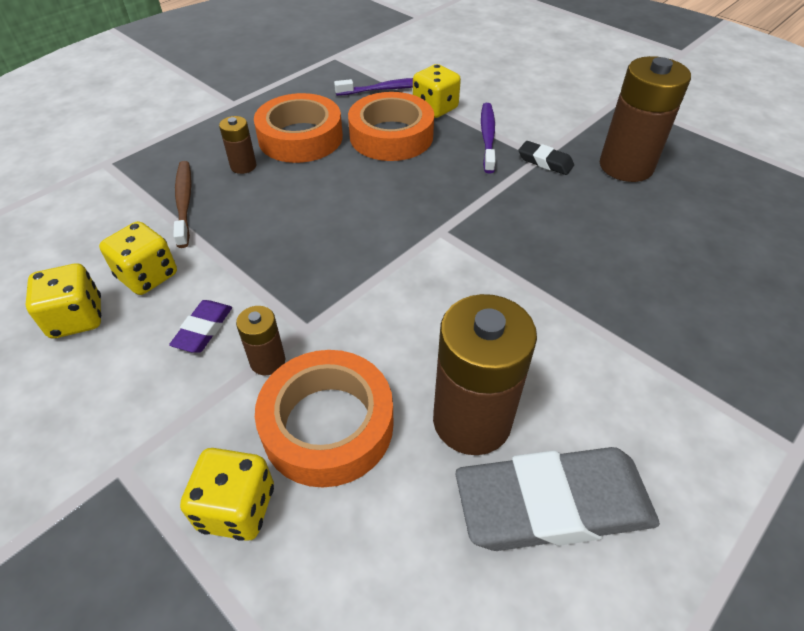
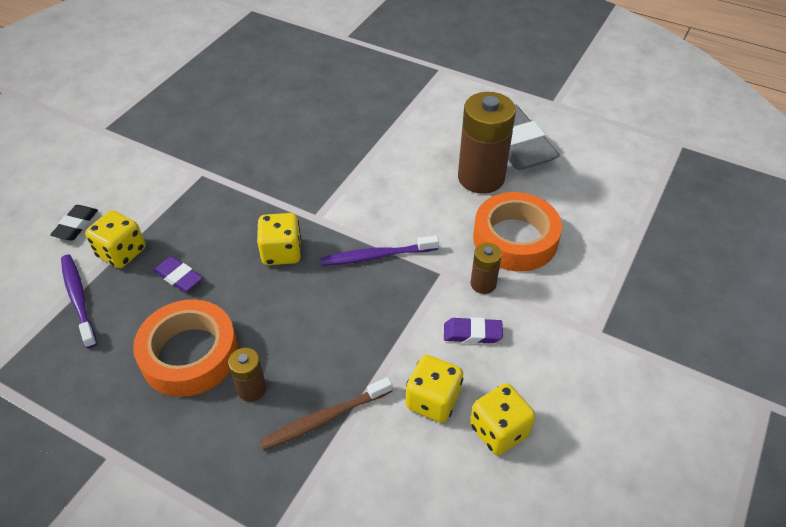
camera: 105 degrees left, 0 degrees up
yellow dice [180,448,274,541] -> yellow dice moved to [257,213,302,265]
orange tape [348,92,434,161] -> purple eraser [153,256,203,292]
purple toothbrush [481,103,495,173] -> purple toothbrush moved to [320,235,439,266]
black eraser [518,141,574,175] -> black eraser moved to [50,205,98,240]
brown battery [600,56,691,182] -> none

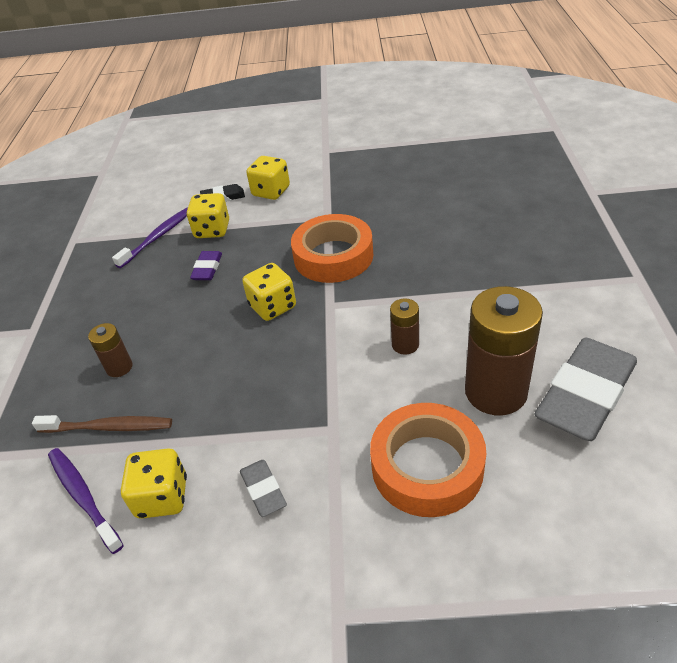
camera: 65 degrees right, 5 degrees down
orange tape [133,299,238,397] -> orange tape moved to [291,214,373,283]
brown toothbrush [259,377,392,451] -> brown toothbrush turned 150 degrees clockwise [32,415,172,433]
purple toothbrush [320,235,439,266] -> purple toothbrush moved to [48,448,124,554]
purple eraser [444,317,503,343] -> grey eraser [240,460,287,517]
yellow dice [470,383,536,455] -> yellow dice moved to [246,156,290,200]
brown battery [471,243,502,294] -> brown battery moved to [390,299,419,355]

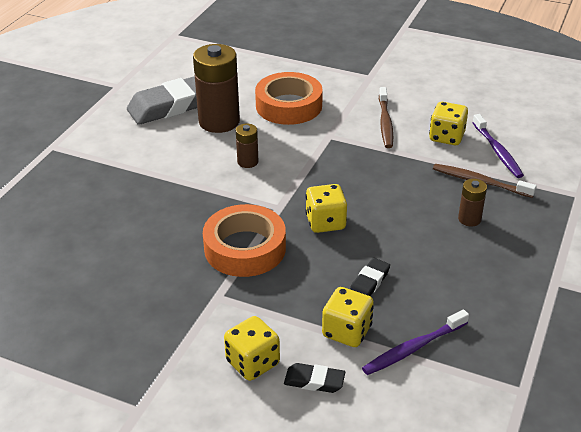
camera: 160 degrees left, 5 degrees down
purple eraser [190,251,222,280] -> black eraser [350,258,390,296]
grey eraser [240,460,287,517] -> brown toothbrush [379,87,393,148]

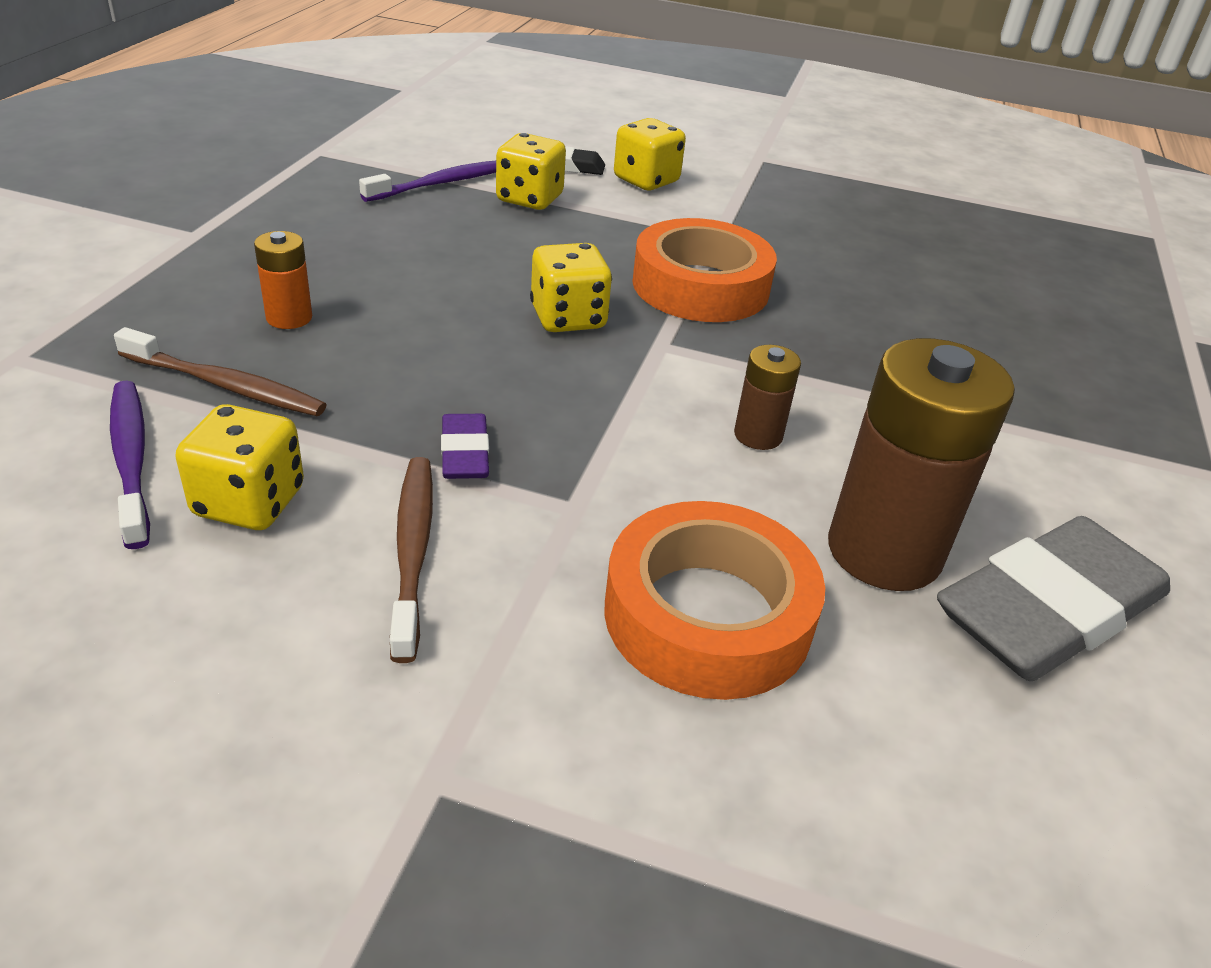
camera: 170 degrees right, 0 degrees up
black eraser [350,258,390,296] -> none
brown battery [458,179,487,227] -> orange battery [254,231,312,329]
none -> purple eraser [441,414,489,479]

